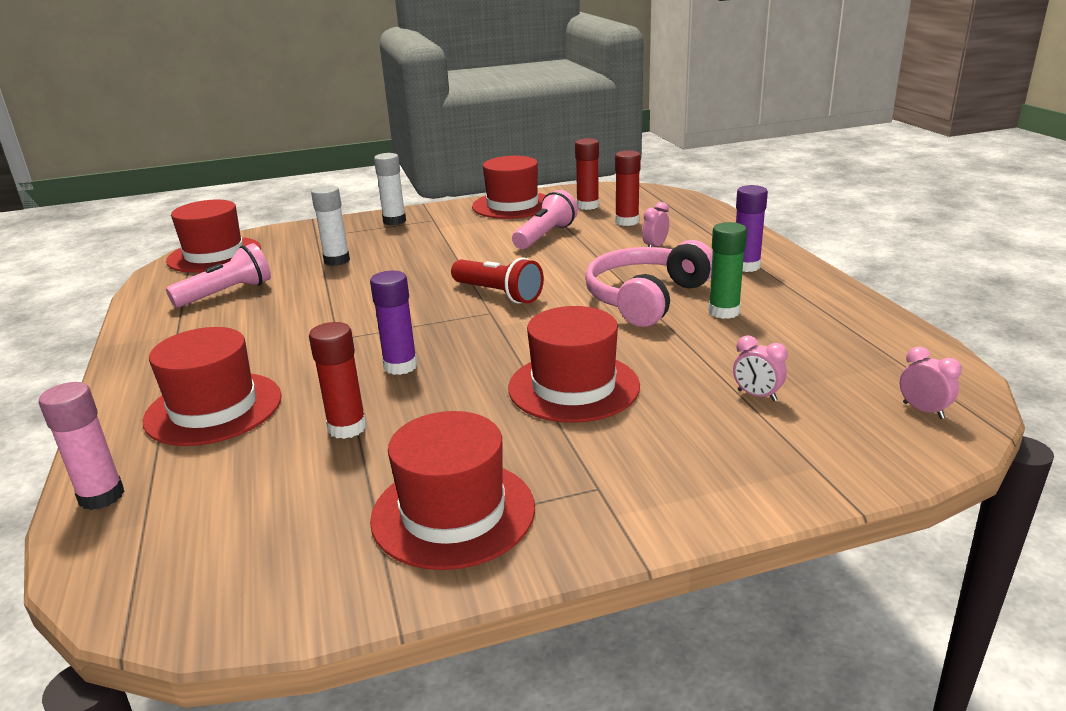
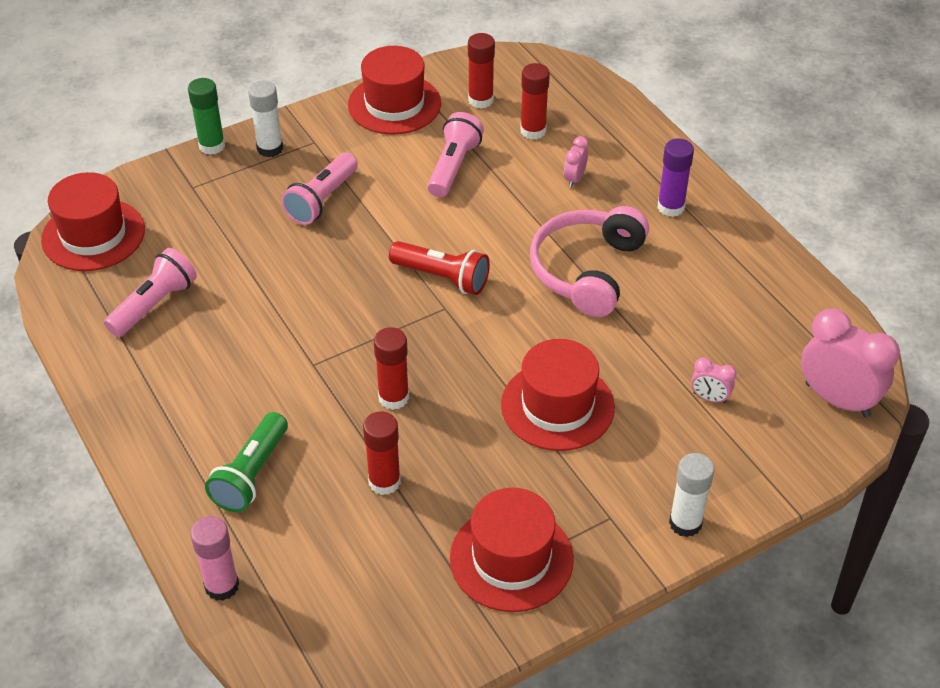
camera: 15 degrees left, 20 degrees up
red hat [143,327,282,446] -> green flashlight [205,412,288,512]
white glue stick [311,185,350,266] -> white glue stick moved to [669,453,714,537]
purple glue stick [370,271,418,375] -> red glue stick [374,327,409,410]
green glue stick [708,222,747,319] -> green glue stick moved to [188,78,225,155]
pink clock [900,346,962,419] -> pink clock [801,309,900,417], size x2.10
none -> pink flashlight [281,153,358,225]

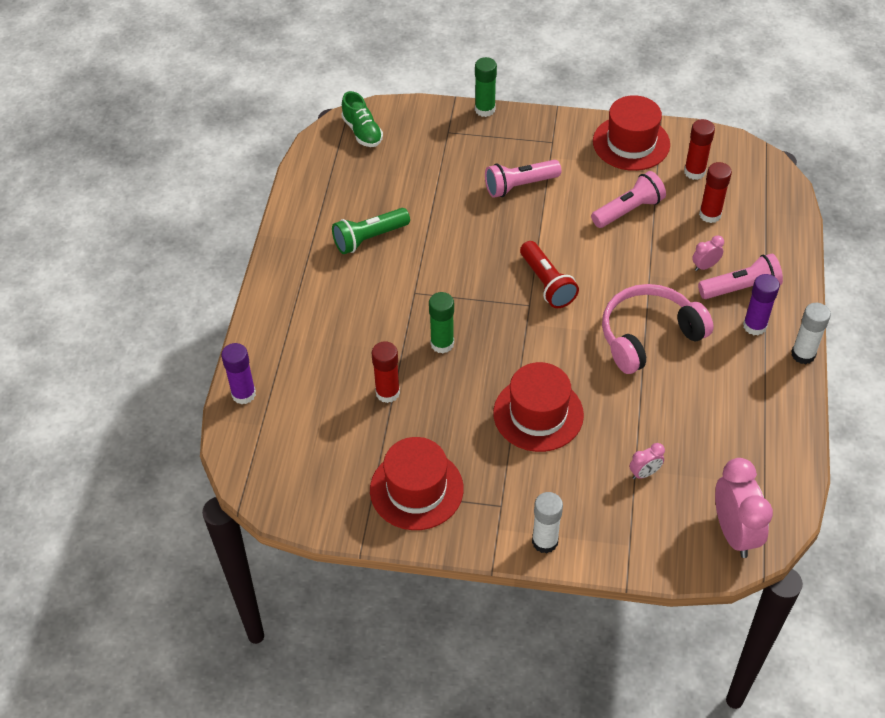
camera: 40 degrees right, 5 degrees up
red hat [41,172,145,271] -> green shoe [341,91,383,147]
pink flashlight [104,248,197,337] -> pink flashlight moved to [698,254,783,299]
pink glue stick [190,516,239,601] -> purple glue stick [221,343,256,404]
green flashlight [205,412,288,512] -> green flashlight moved to [332,208,410,254]
white glue stick [248,80,283,157] -> white glue stick moved to [791,303,831,364]
red glue stick [374,327,409,410] -> green glue stick [429,292,454,353]
pink clock [691,357,736,404] -> pink clock turned 90 degrees counterclockwise [630,443,665,479]

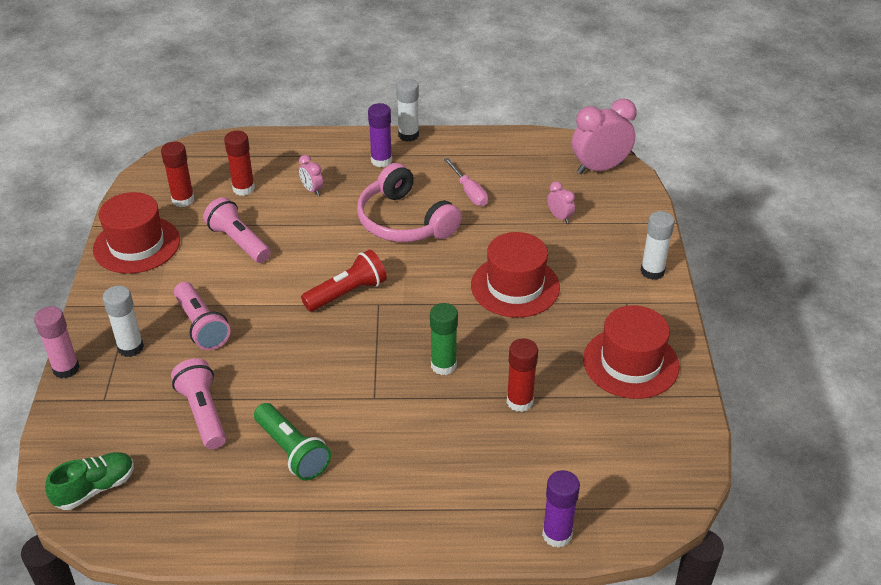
camera: 100 degrees left, 10 degrees down
green glue stick [475,57,497,117] -> pink glue stick [34,306,80,378]
pink flashlight [698,254,783,299] -> pink flashlight moved to [171,358,226,449]
none -> white glue stick [102,285,144,357]
none -> pink screwdriver [444,158,488,206]

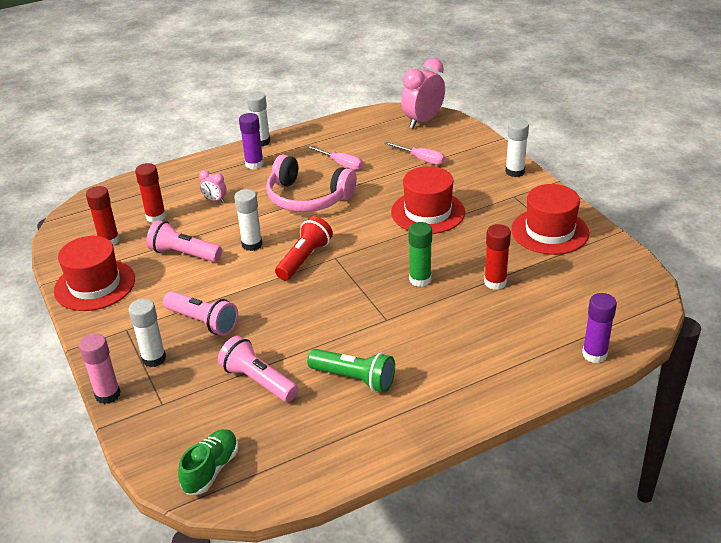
camera: 25 degrees left, 5 degrees down
pink clock [547,181,575,224] -> pink screwdriver [384,142,445,165]
none -> white glue stick [234,189,263,251]

